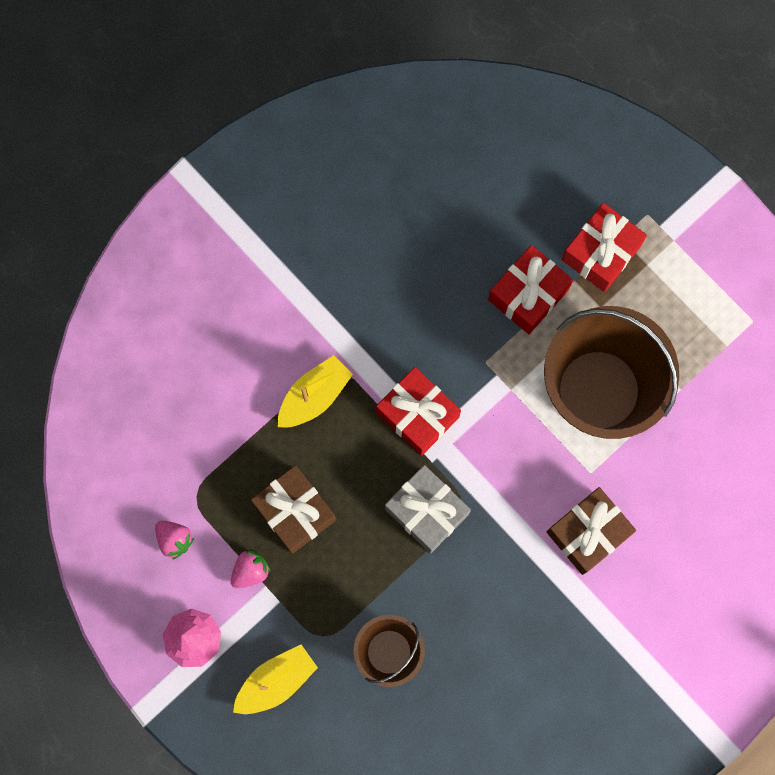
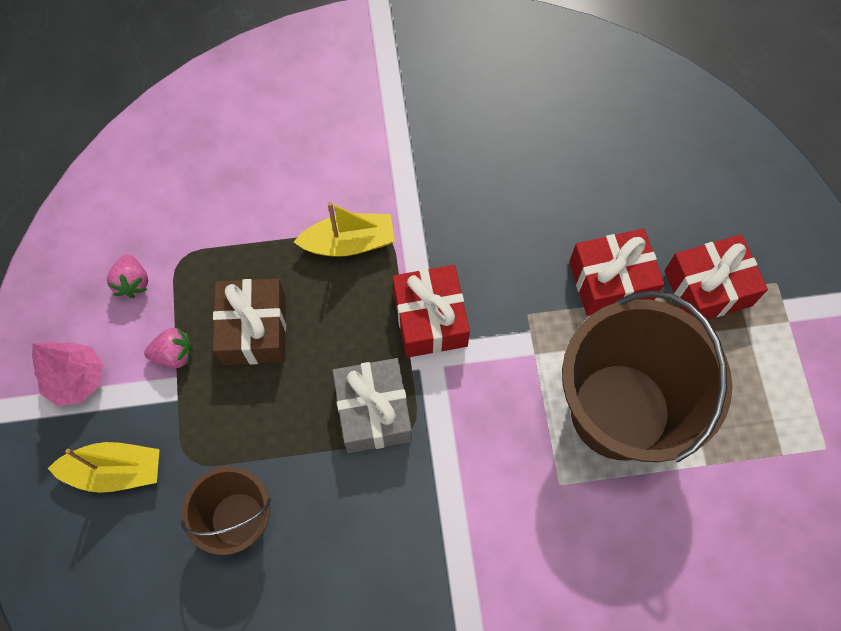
camera: 35 degrees right, 10 degrees down
brown gift [547,487,636,575] -> none

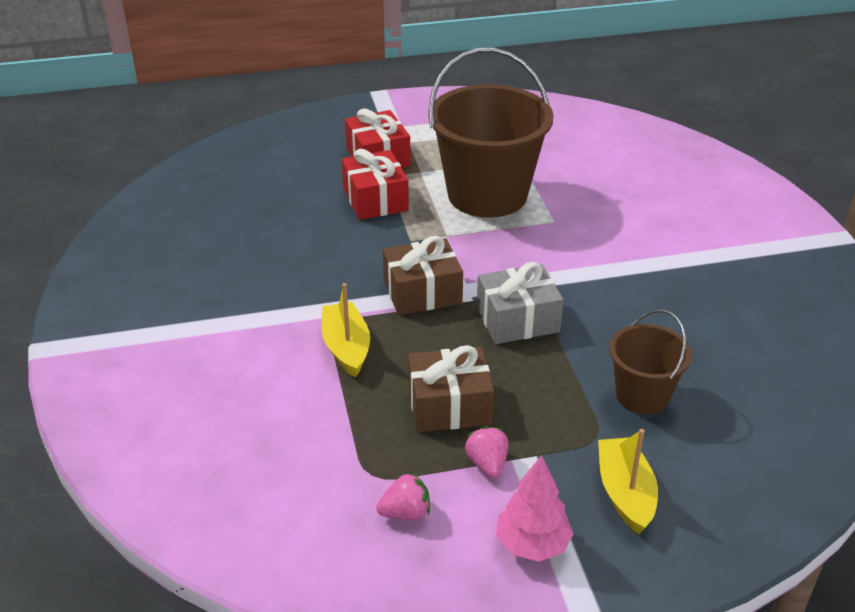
camera: 95 degrees left, 30 degrees down
red gift [392,265,470,358] -> brown gift [383,236,463,315]

